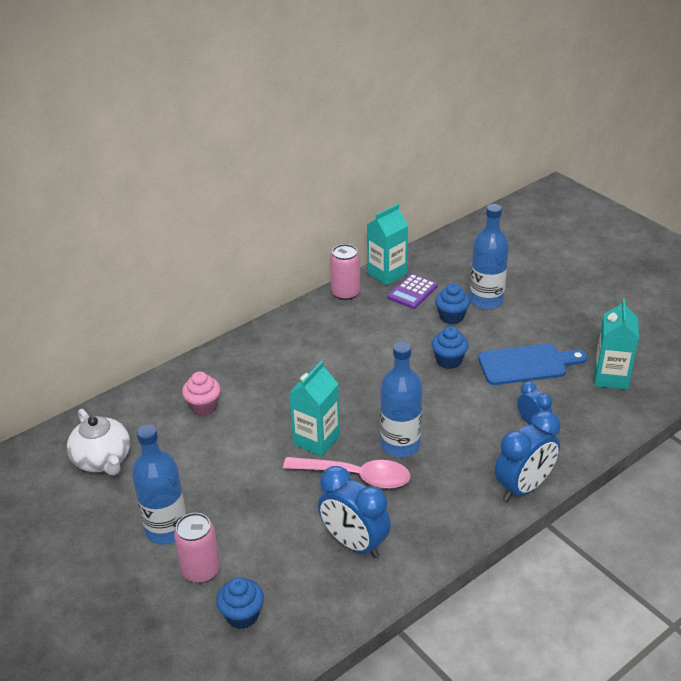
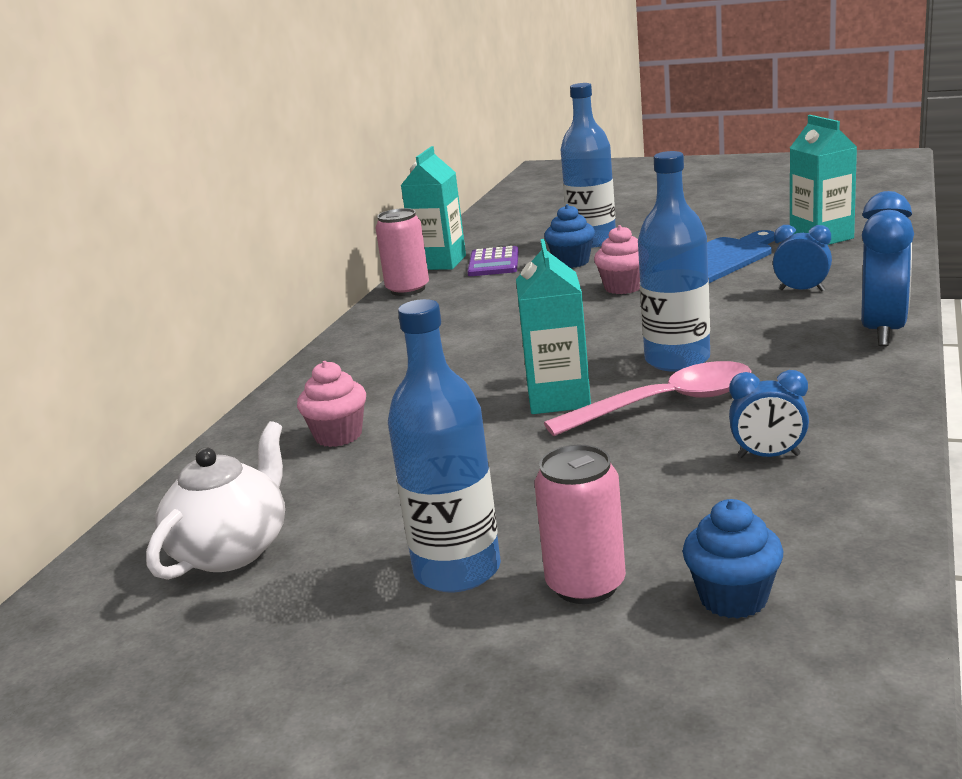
camera: 30 degrees left, 15 degrees down
white teapot [67,409,130,476] -> white teapot turned 90 degrees counterclockwise [146,421,285,580]
blue clock [318,466,391,558] -> blue clock [729,370,809,458], size x0.56
blue cupcake [432,326,468,369] -> pink cupcake [594,225,640,294]

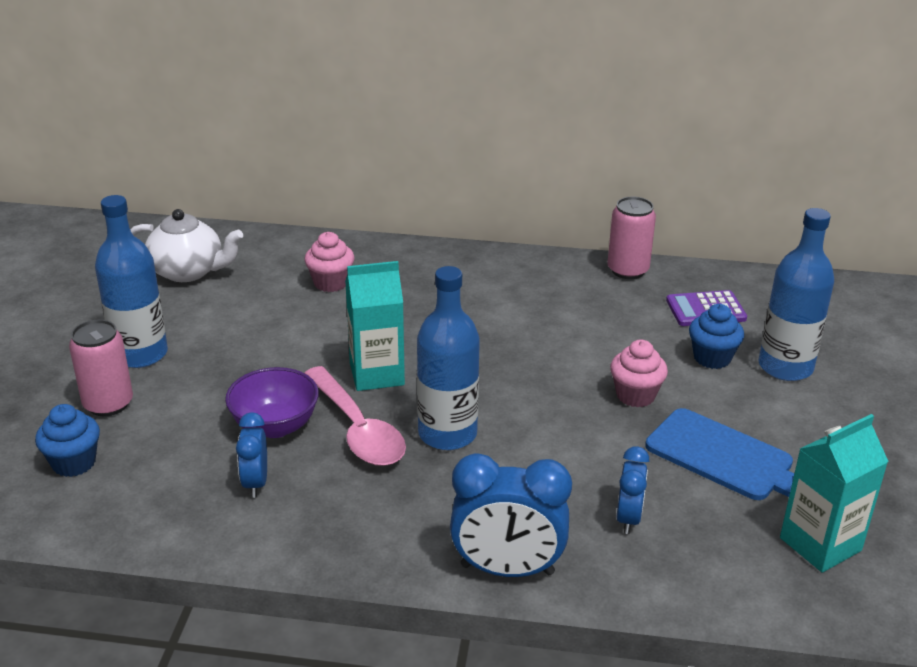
camera: 75 degrees right, 10 degrees up
turquoise carton [401,146,466,270] -> none
none -> purple bowl [225,367,319,438]

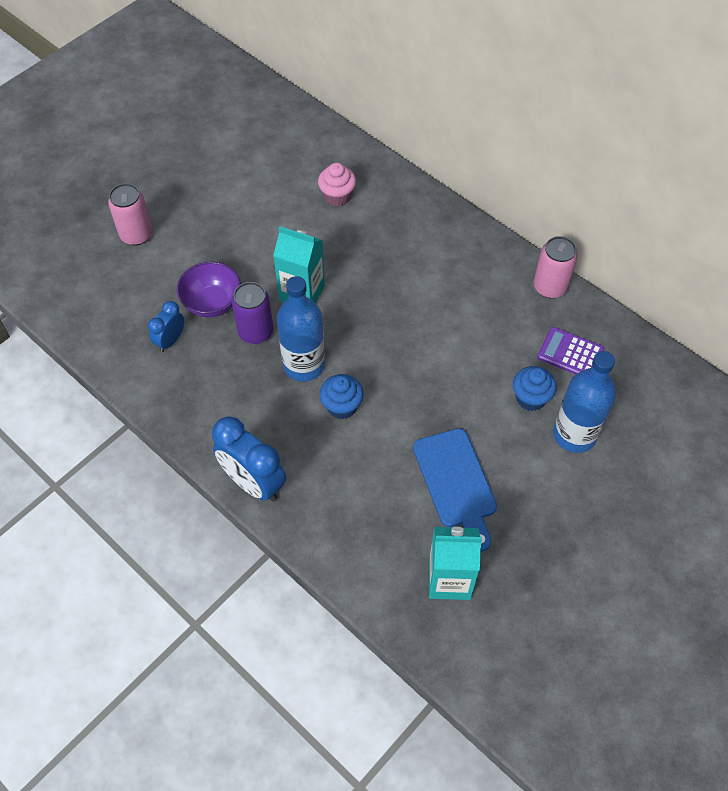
camera: 35 degrees right, 25 degrees up
blue cupcake [35,404,100,477] -> blue cupcake moved to [320,374,364,419]
blue bottle [95,195,168,368] -> none
white teapot [130,209,243,282] -> none
pink spoon [305,366,406,466] -> purple can [232,282,273,344]
pink cupcake [610,339,668,407] -> none
blue clock [617,446,649,534] -> none

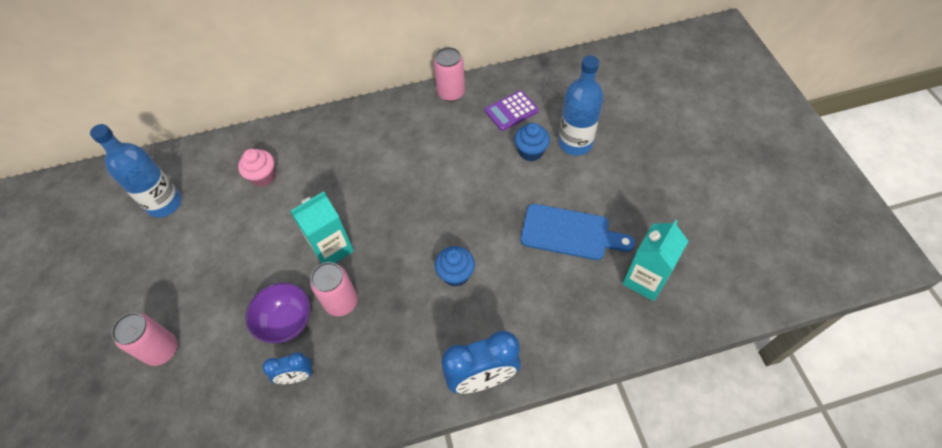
camera: 55 degrees left, 0 degrees up
blue clock [148,301,184,352] -> blue clock turned 75 degrees counterclockwise [262,352,313,384]
purple can [232,282,273,344] -> pink can [310,262,358,317]
blue bottle [277,276,325,381] -> blue bottle moved to [90,124,182,218]

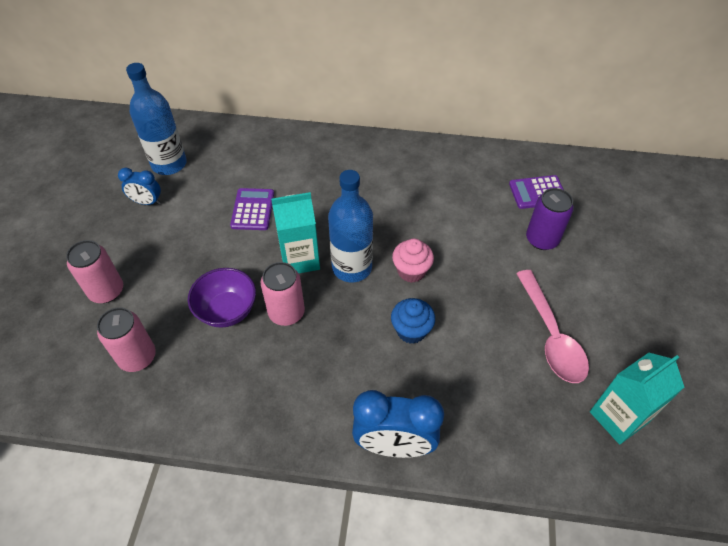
camera: 20 degrees right, 5 degrees down
pink cupcake [238,149,275,187] -> pink cupcake moved to [392,238,434,283]
blue clock [262,352,313,384] -> blue clock moved to [118,168,161,205]
pink can [433,47,465,102] -> pink can moved to [97,307,156,372]
blue cupcake [514,123,550,161] -> purple can [526,188,574,250]
blue cutting board [521,204,635,260] -> pink spoon [516,270,589,383]
blue bottle [558,55,604,156] -> blue bottle moved to [328,170,373,282]
none -> purple calculator [230,188,274,230]

